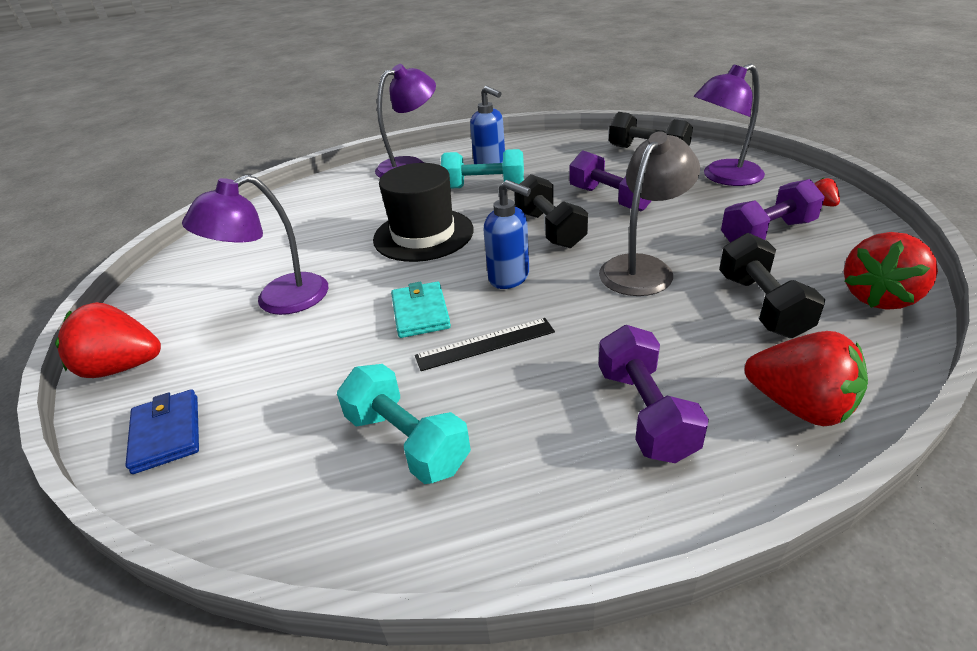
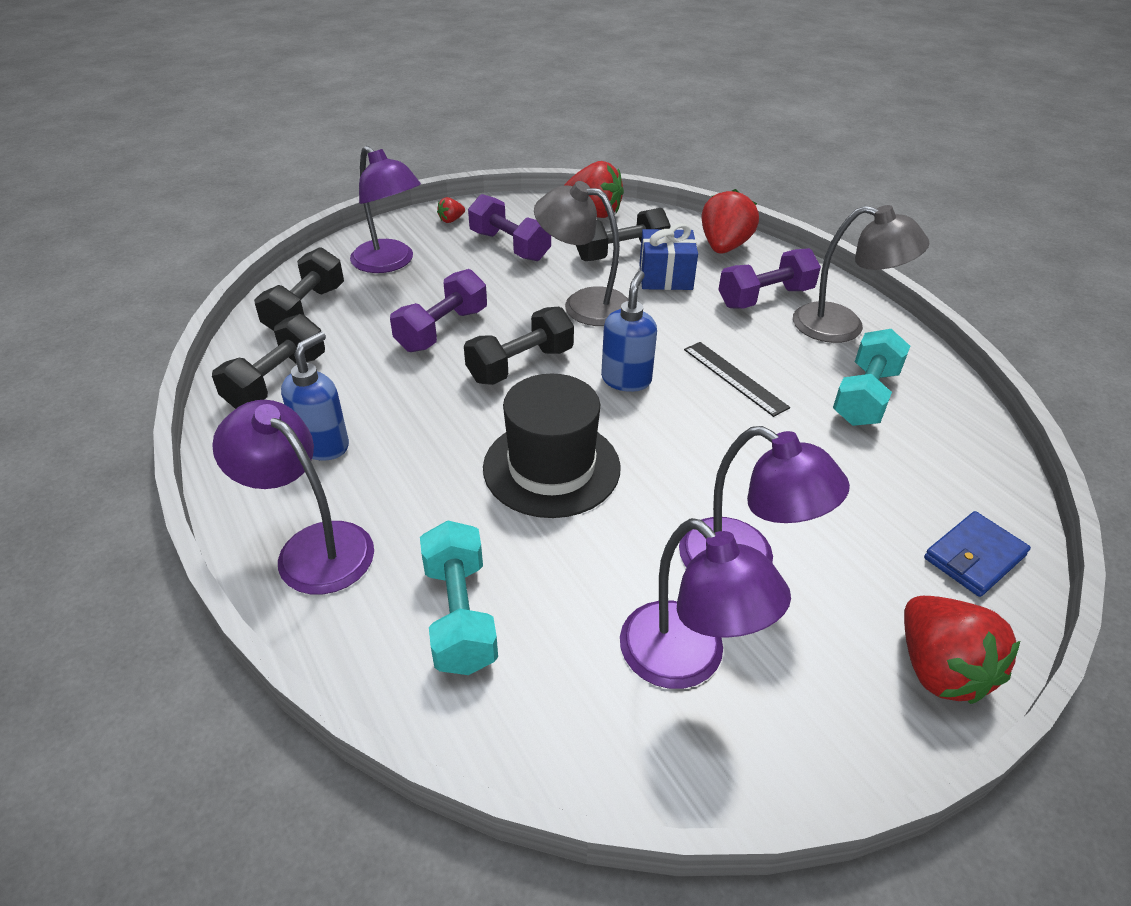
camera: 110 degrees left, 5 degrees up
turquoise wallet [391,282,451,338] -> none
turquoise dumbbell [441,149,524,189] -> turquoise dumbbell moved to [420,520,498,675]
none -> black dumbbell [212,314,325,409]
none -> purple lamp [620,518,791,689]
none -> blue gift [639,223,698,290]
none -> grey lamp [793,205,930,343]

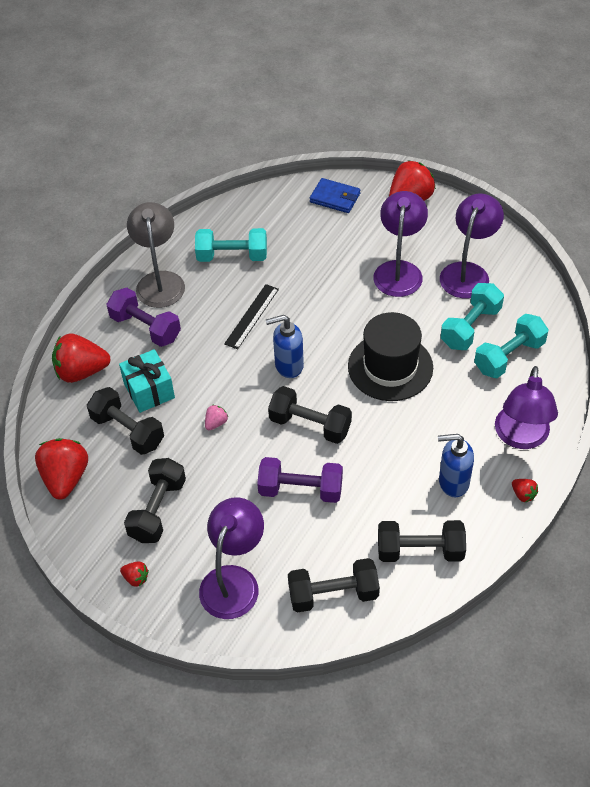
camera: 115 degrees left, 10 degrees up
purple dumbbell [468,194,551,261] -> black dumbbell [124,458,186,543]
grey lamp [534,181,628,326] -> pink strawberry [205,405,228,430]
blue gift [639,223,698,290] -> turquoise gift [119,349,175,413]
none -> turquoise dumbbell [441,283,504,350]
none -> red strawberry [512,479,538,503]

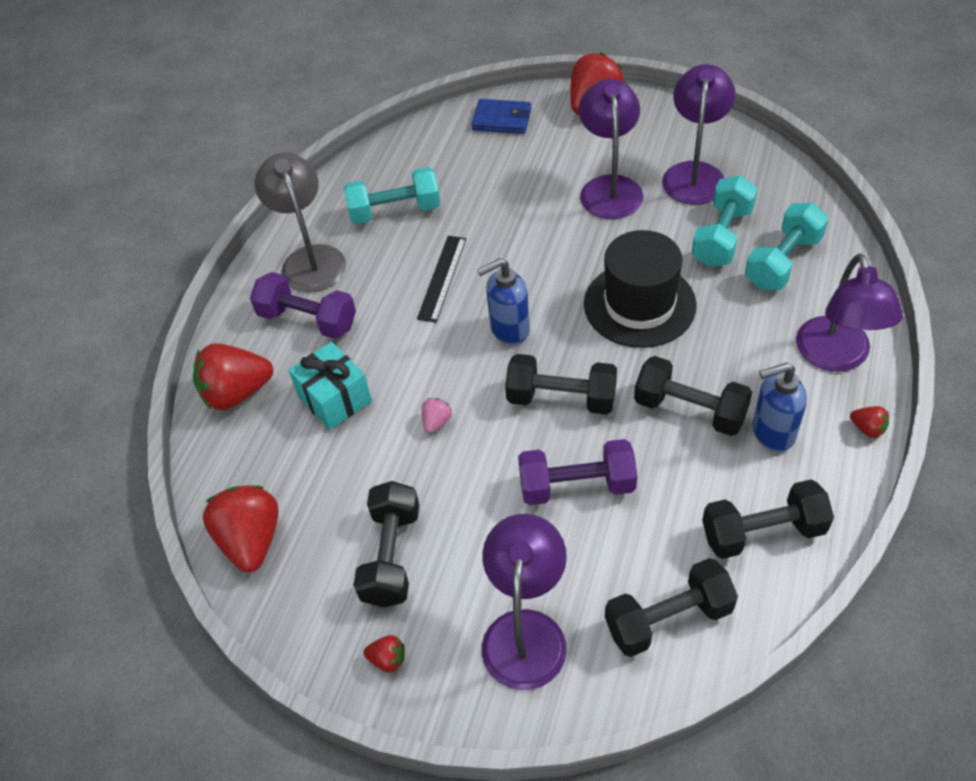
camera: 10 degrees left, 0 degrees up
black dumbbell [87,387,164,455] -> black dumbbell moved to [634,356,752,436]

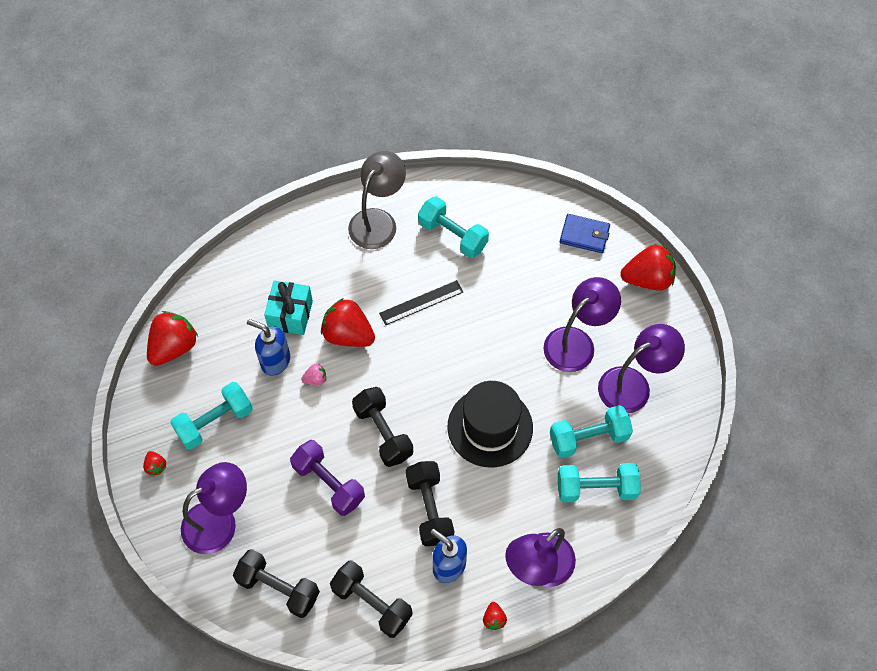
camera: 45 degrees right, 10 degrees up
red strawberry [193,343,273,410] -> red strawberry moved to [321,298,375,347]
purple dumbbell [250,272,356,339] -> none
black dumbbell [354,481,419,607] -> turquoise dumbbell [170,382,253,450]
blue wallet [472,99,532,134] -> blue wallet turned 45 degrees counterclockwise [560,214,610,253]
blue soap dispenser [477,258,529,345] -> blue soap dispenser moved to [247,319,290,376]

